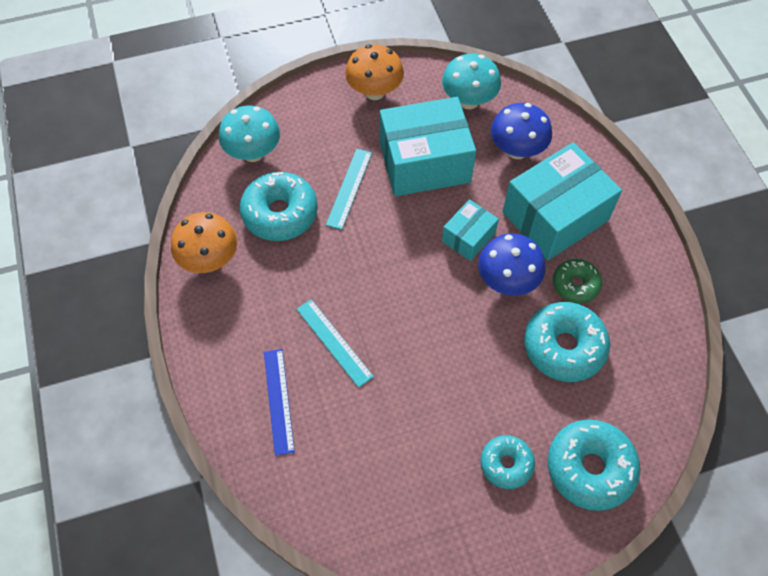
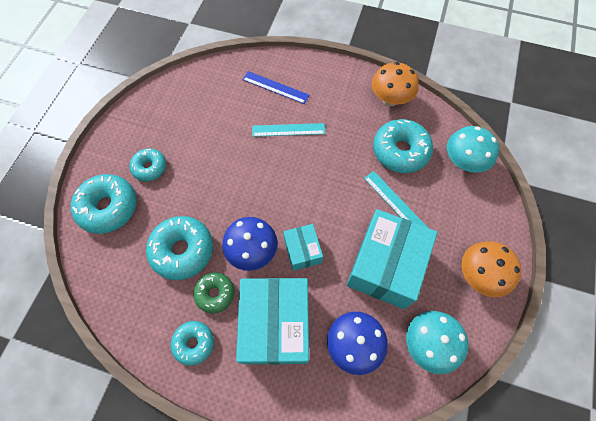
camera: 125 degrees right, 5 degrees up
none -> turquoise donut [171,321,214,366]

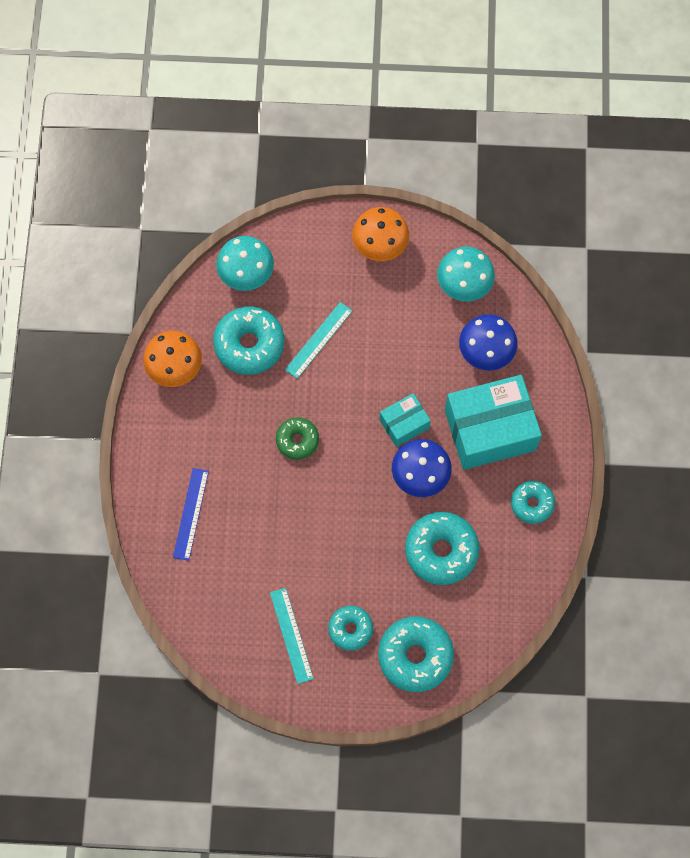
camera: 105 degrees left, 5 degrees up
green donut [193,272,234,313] -> green donut moved to [276,417,319,460]
turquoise ruler [252,123,325,137] -> turquoise ruler moved to [270,588,314,684]
turquoise box [347,209,437,309] -> none

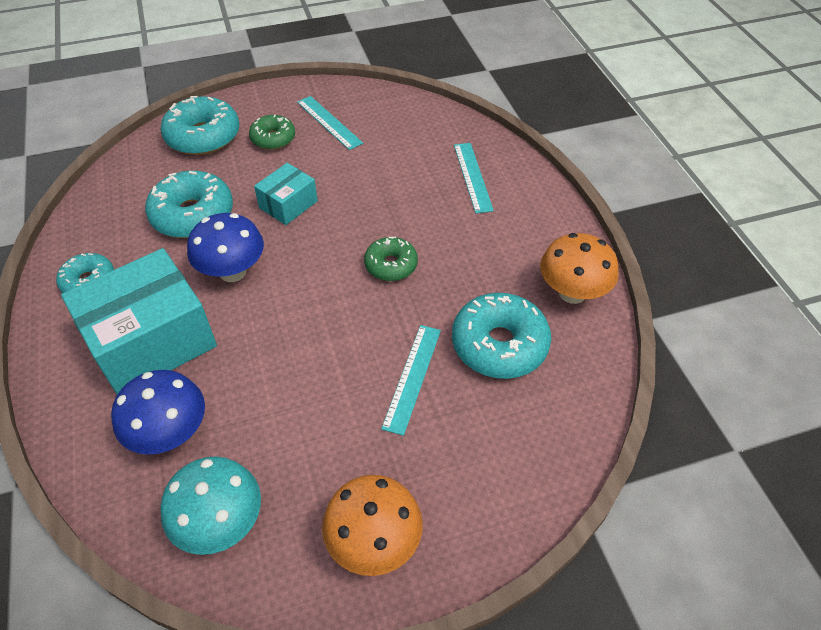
camera: 160 degrees right, 20 degrees down
blue ruler [173,468,209,561] -> turquoise ruler [454,143,494,213]
turquoise mushroom [216,236,274,291] -> none
turquoise donut [328,606,373,651] -> green donut [249,114,295,150]
turquoise box [379,393,431,447] -> turquoise box moved to [254,163,318,225]

